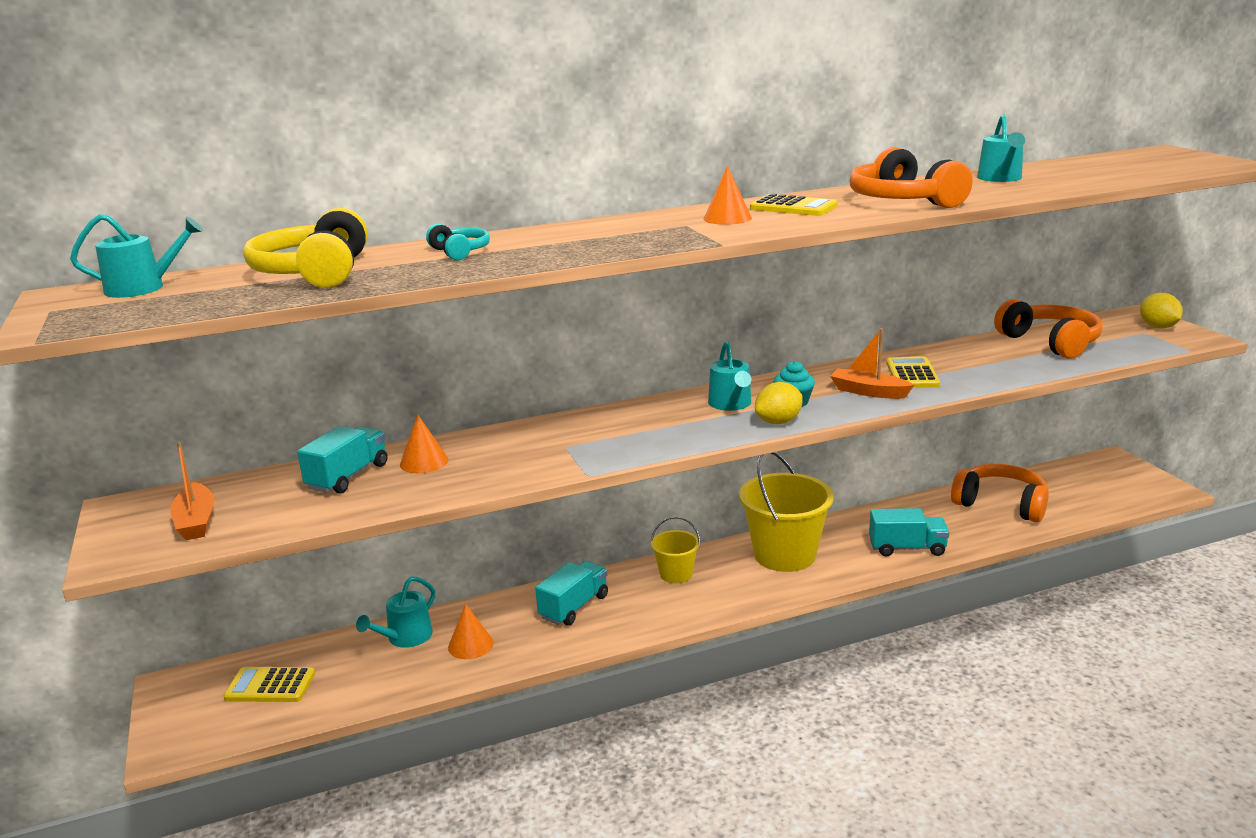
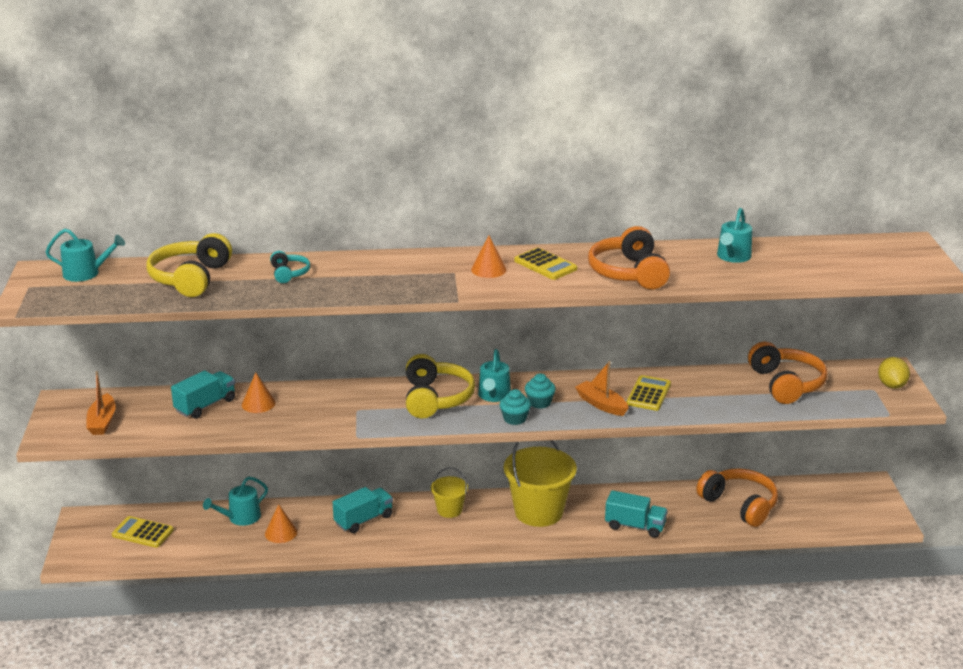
camera: 15 degrees right, 5 degrees up
yellow lemon [755,382,802,424] -> turquoise cupcake [499,389,531,425]
none -> yellow headphones [406,354,475,419]

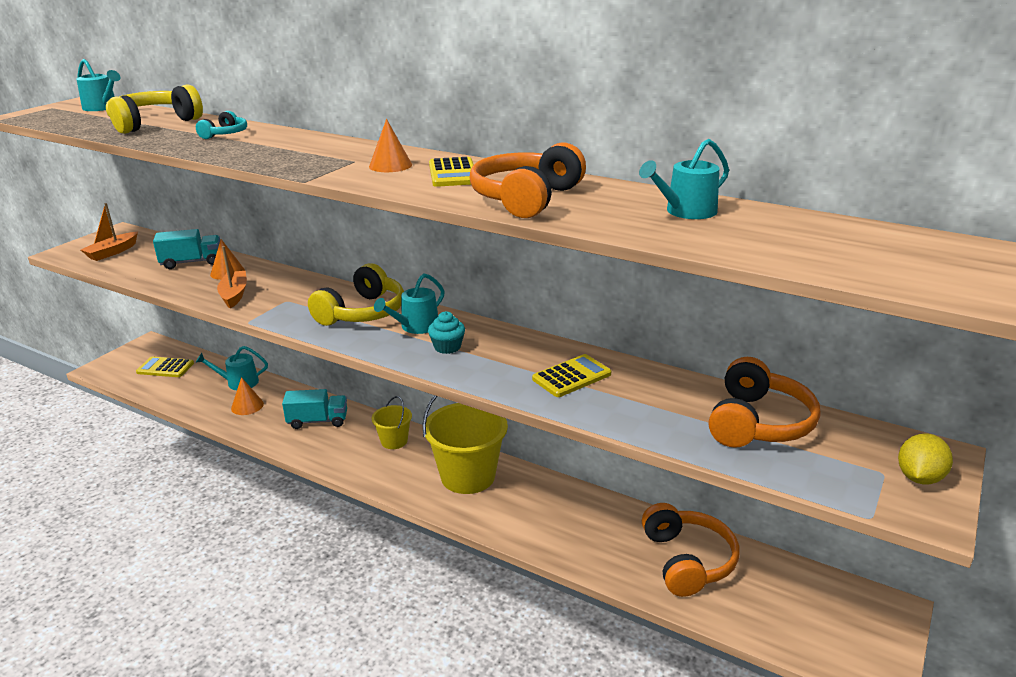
camera: 35 degrees right, 0 degrees up
yellow calculator [112,516,174,548] -> yellow calculator turned 45 degrees counterclockwise [136,357,194,377]
turquoise cupcake [499,389,531,425] -> none
orange boat [575,361,629,416] -> orange boat moved to [217,246,247,309]
turquoise truck [605,490,668,538] -> none

